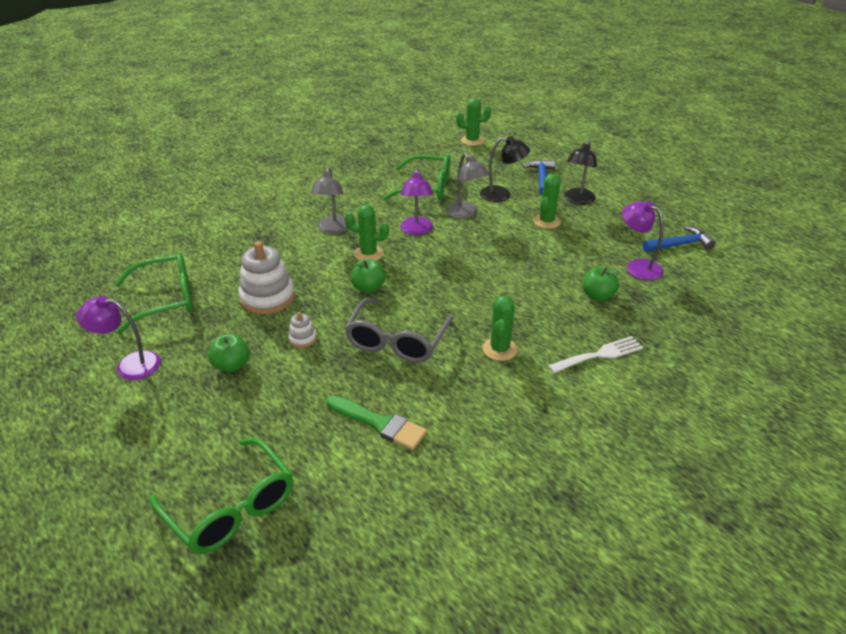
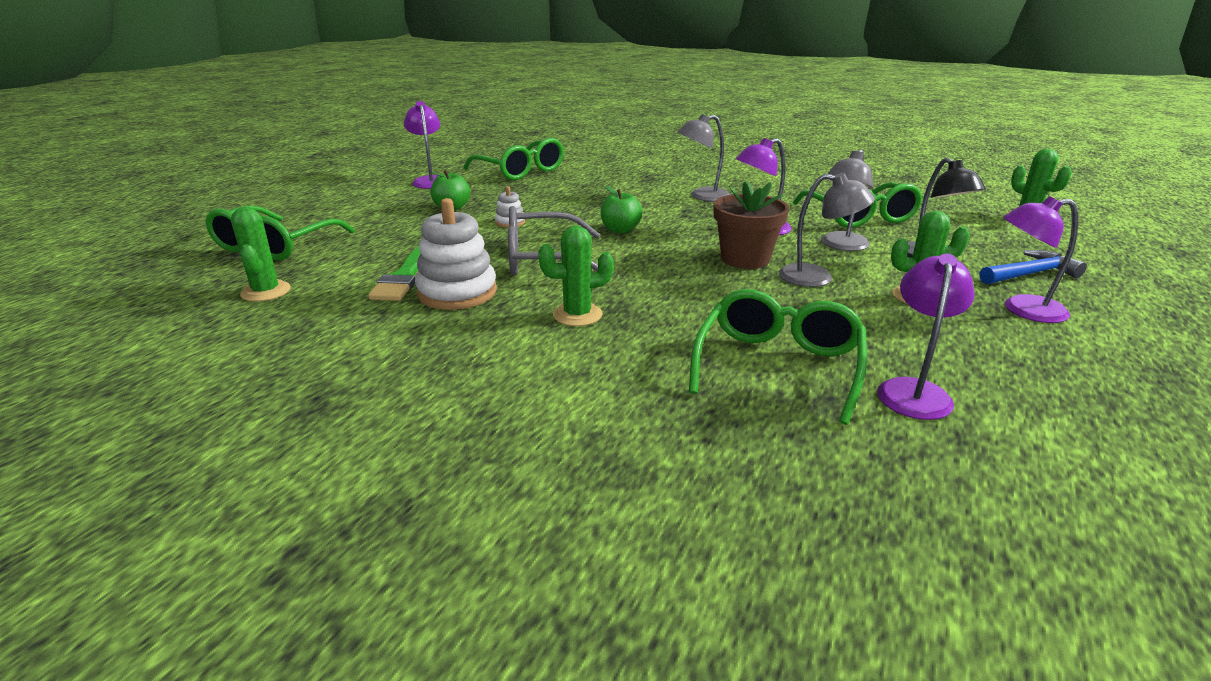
camera: 65 degrees right, 10 degrees down
white stacking toy [238,241,295,315] -> white stacking toy moved to [415,198,497,310]
green cactus [345,205,389,261] -> green cactus moved to [231,207,291,302]
white fork [548,336,643,373] -> none
black lamp [564,141,597,205] -> purple lamp [1003,196,1078,323]
green apple [583,267,620,301] -> green glasses [689,289,867,425]
blue hammer [642,226,716,252] -> none
none -> brown flower pot [714,182,789,269]
none -> grey lamp [779,173,875,287]

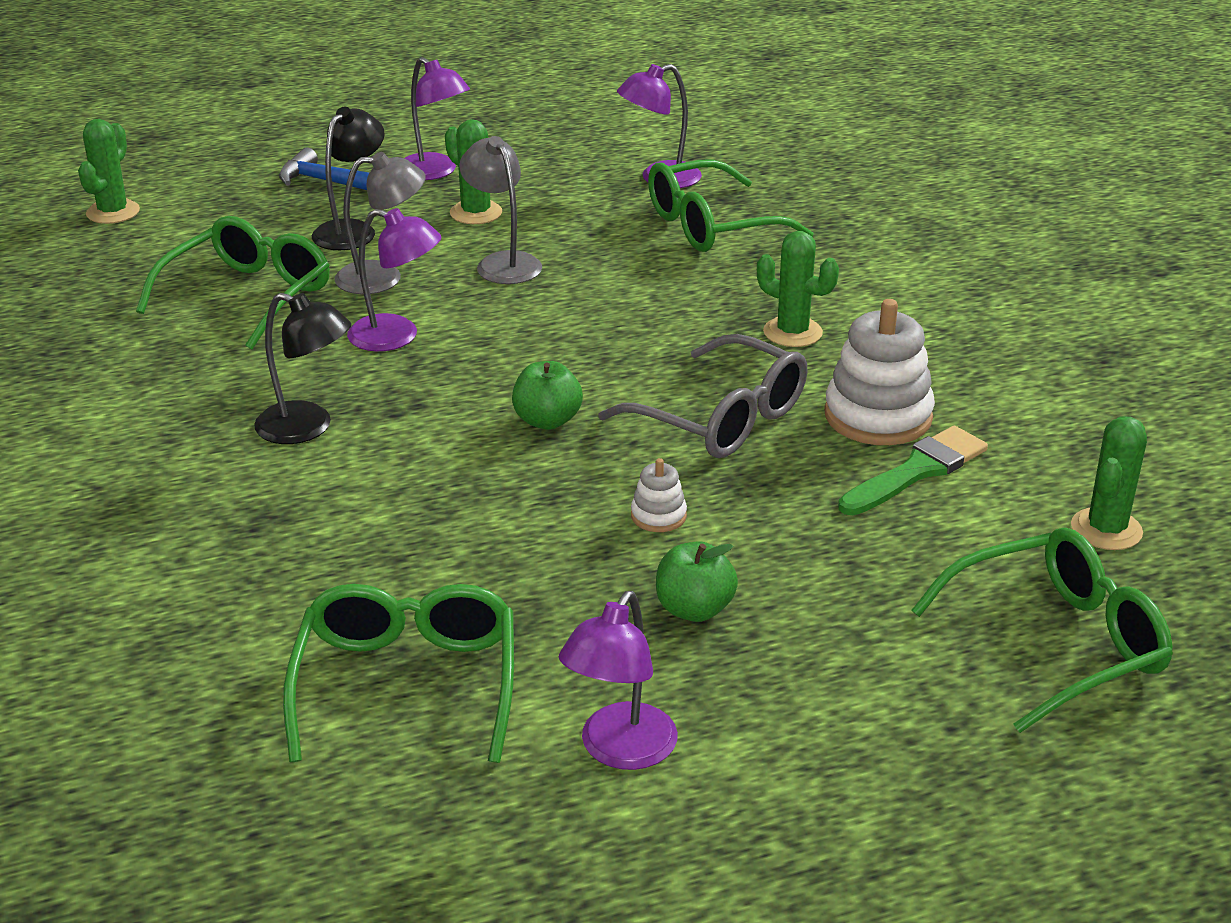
camera: 135 degrees left, 5 degrees up
grey lamp [677,114,730,202] -> black lamp [254,293,351,444]
brown flower pot [714,182,789,269] -> none

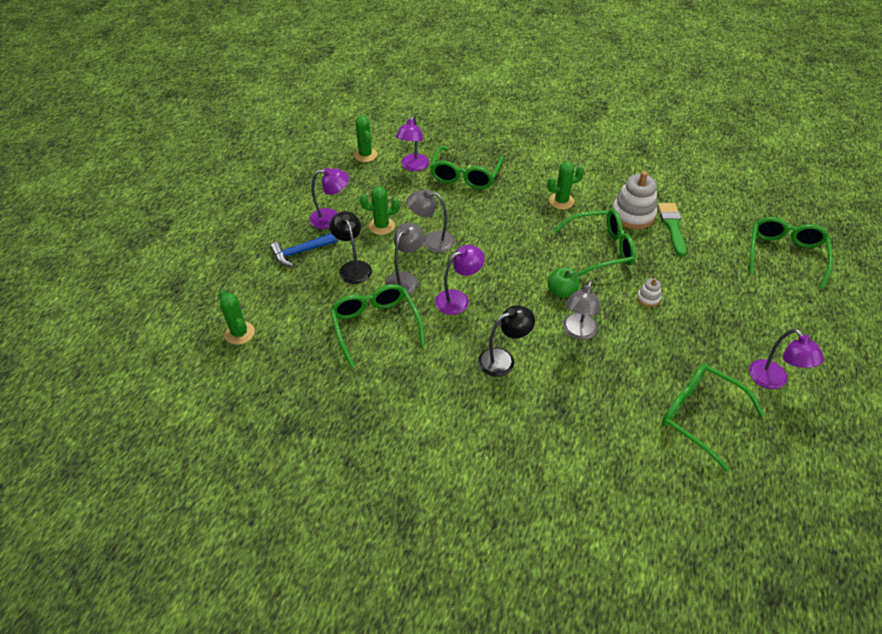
camera: 50 degrees left, 15 degrees up
grey glasses [598,334,808,458] -> green glasses [553,209,636,277]
green apple [656,541,738,622] -> none
green cactus [1071,416,1147,550] -> green cactus moved to [354,116,377,162]
none -> grey lamp [563,280,600,340]

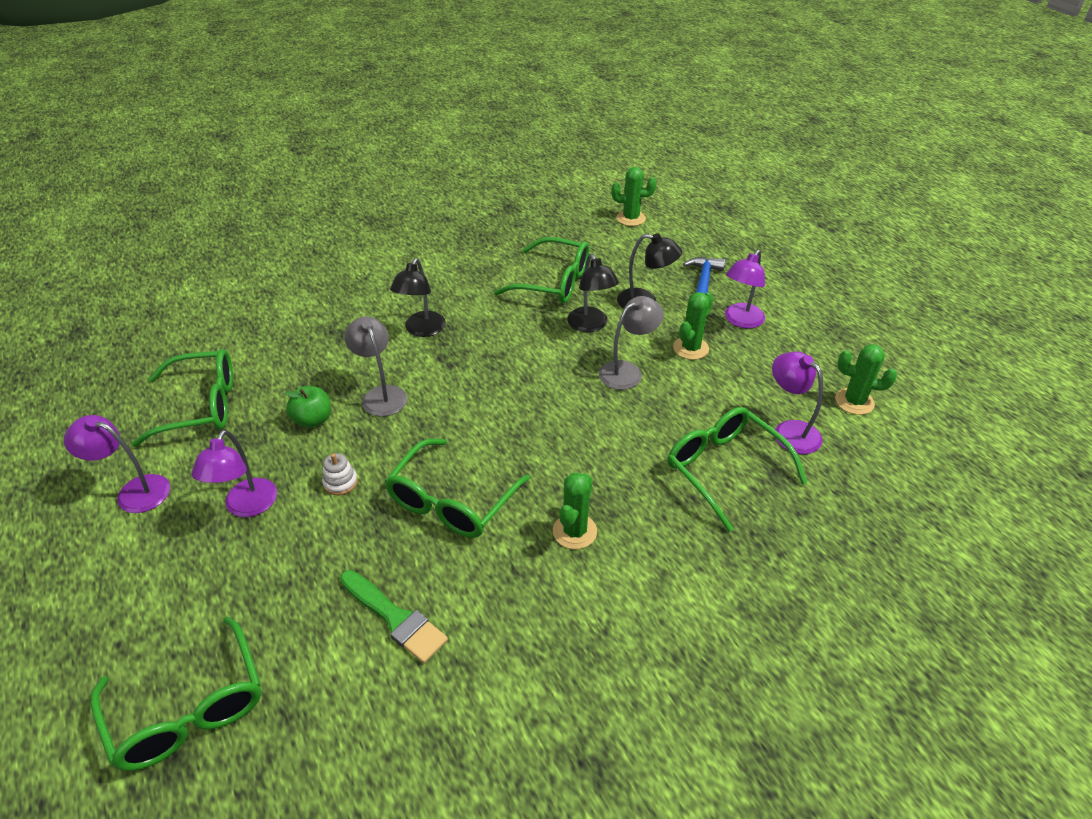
camera: 130 degrees right, 5 degrees down
grey lamp [385,223,425,294] -> black lamp [568,254,619,332]
purple lamp [435,245,485,315] -> purple lamp moved to [191,430,277,517]
green apple [548,267,579,298] -> green apple moved to [284,386,331,428]
white stacking toy [612,171,657,229] -> none

